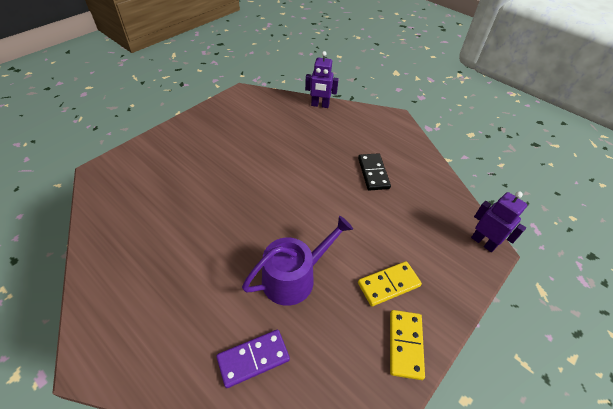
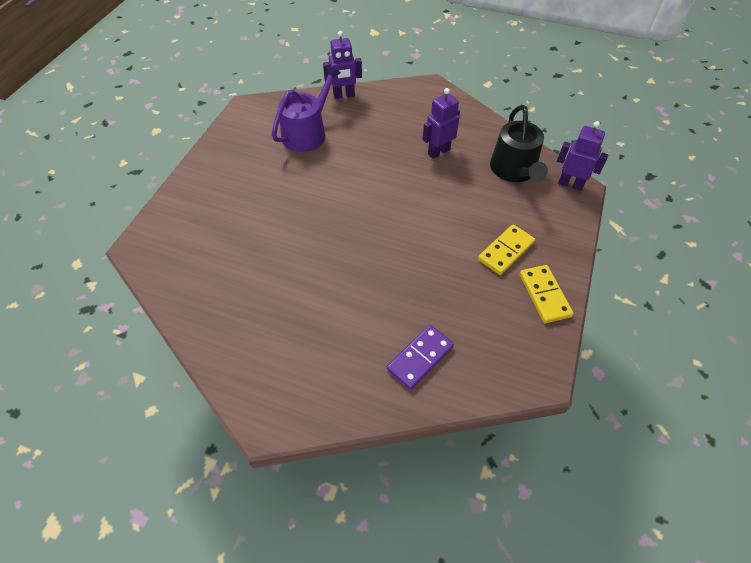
camera: 20 degrees left, 5 degrees up
purple watering can [242,216,353,306] -> purple watering can moved to [272,65,341,152]
black domino [358,153,391,191] -> purple robot [422,88,460,159]
none -> black watering can [490,105,548,182]

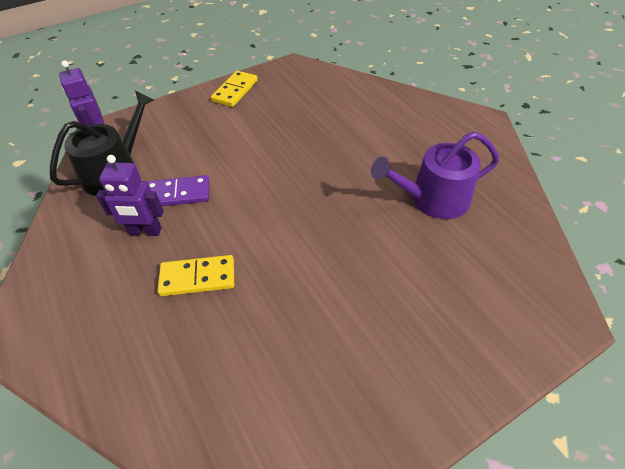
camera: 140 degrees left, 5 degrees down
purple watering can [272,65,341,152] -> purple watering can moved to [371,132,499,219]
purple robot [323,31,362,99] -> none
purple domino [387,325,454,390] -> purple domino moved to [147,175,209,206]
yellow domino [478,224,535,275] -> yellow domino moved to [157,255,234,296]

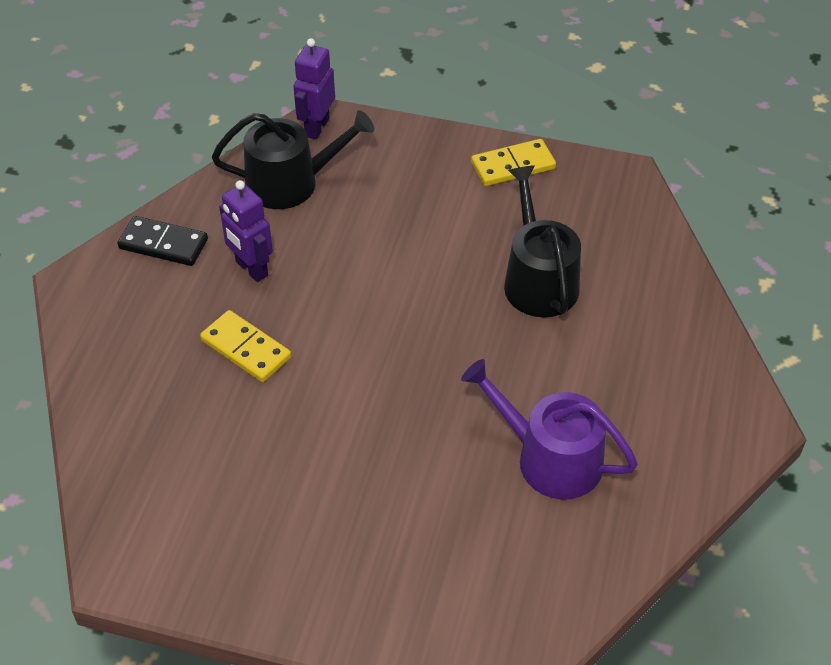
camera: 45 degrees right, 0 degrees up
purple domino [147,175,209,206] -> none
none -> black domino [117,216,208,266]
none -> black watering can [504,165,581,317]

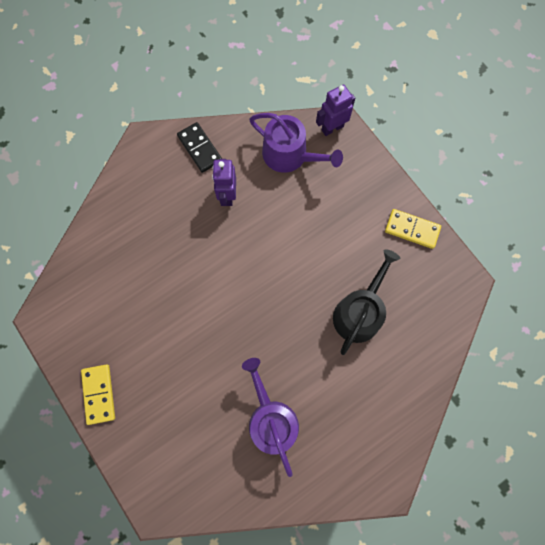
camera: 40 degrees right, 25 degrees up
yellow domino [200,310,291,382] -> yellow domino moved to [81,364,115,425]
black watering can [212,110,374,209] -> purple watering can [249,113,343,173]

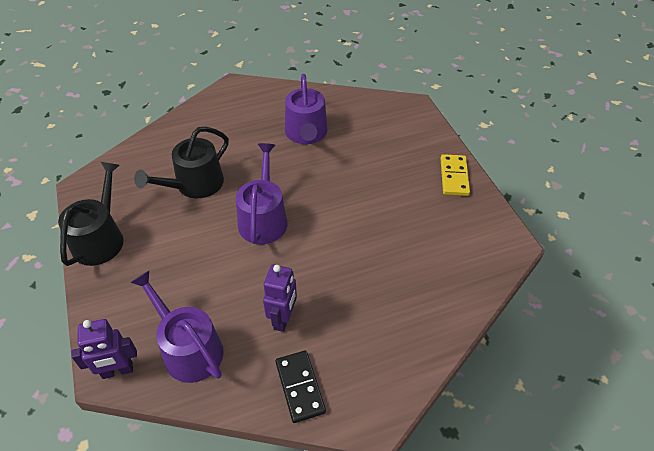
camera: 165 degrees left, 25 degrees down
yellow domino [385,209,441,249] -> black watering can [58,162,124,266]
none -> purple watering can [236,143,287,244]

